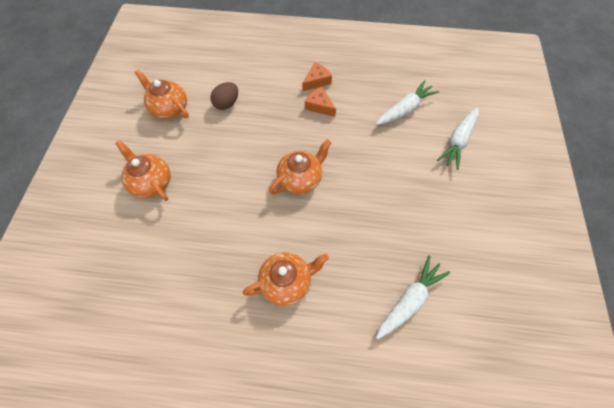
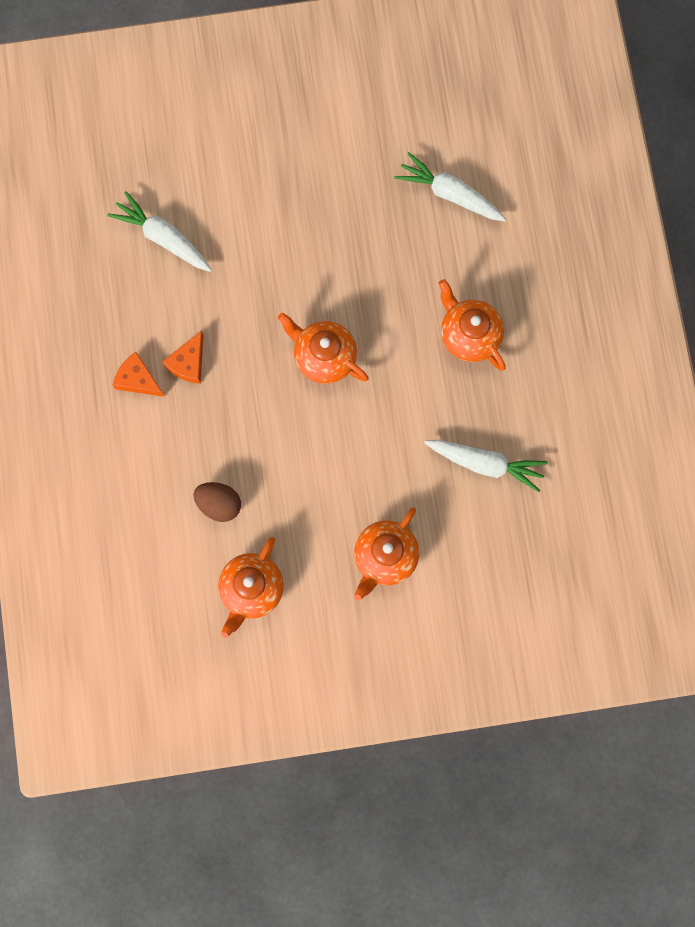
camera: 105 degrees left, 15 degrees up
white carrot [437,107,479,170] -> white carrot moved to [424,440,547,492]

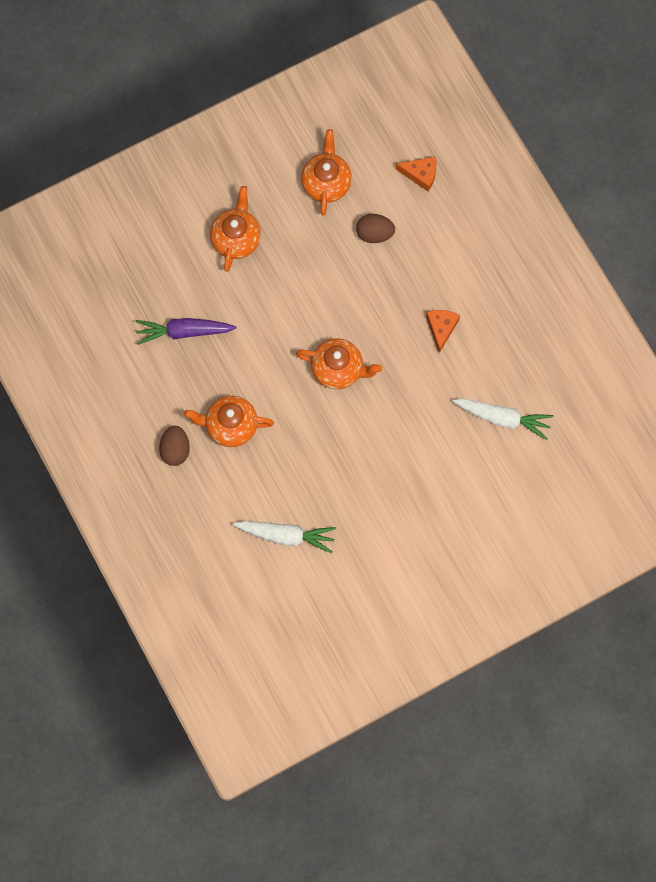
camera: 160 degrees right, 5 degrees down
orange cheese [113,352,165,397] -> orange cheese moved to [396,156,437,191]
white carrot [424,440,547,492] -> purple carrot [136,318,236,345]
orange teapot [439,279,506,371] -> orange teapot turned 150 degrees clockwise [184,396,274,447]
none -> brown egg [159,426,190,466]

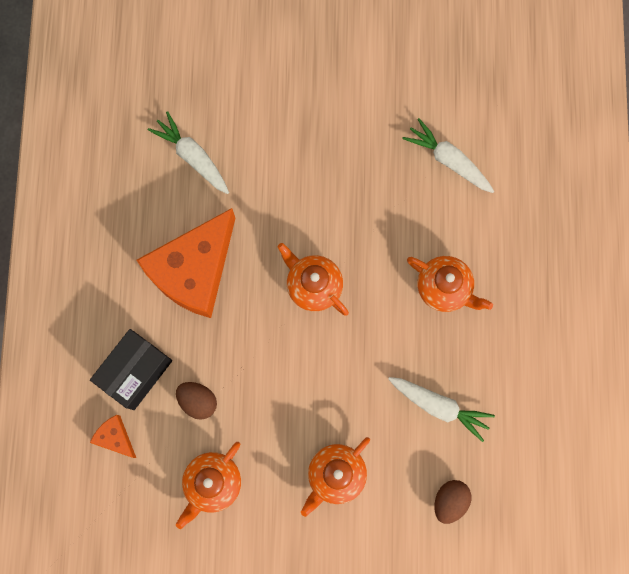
camera: 150 degrees left, 5 degrees up
purple carrot [136,318,236,345] -> white carrot [388,377,495,442]
brown egg [159,426,190,466] -> brown egg moved to [434,480,471,524]
orange cheese [426,310,460,353] -> orange cheese [136,208,235,318], size x2.38
none -> black box [90,329,172,410]

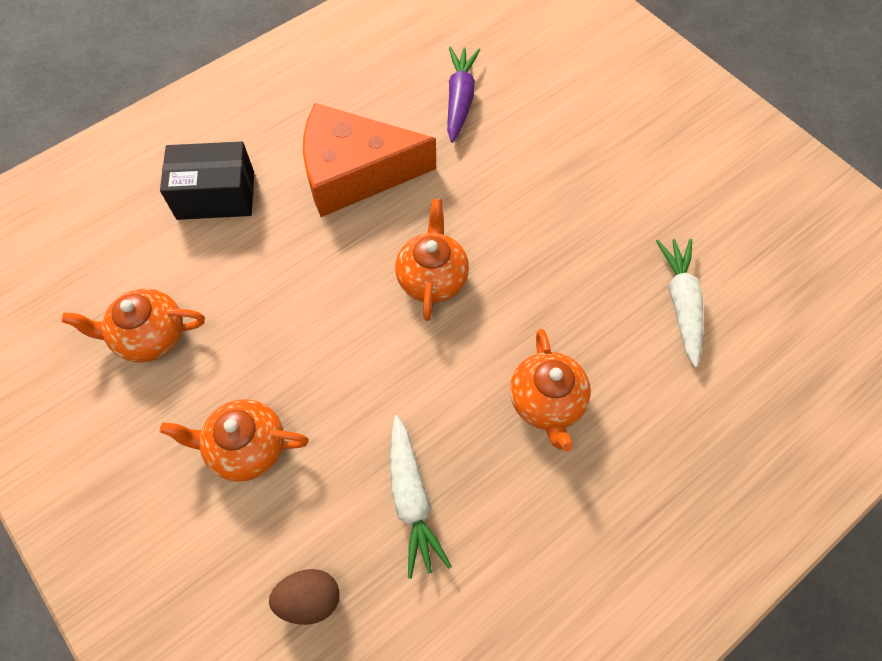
camera: 50 degrees right, 15 degrees down
orange cheese [90,415,136,458] -> none
white carrot [148,111,229,194] -> purple carrot [447,46,480,143]
brown egg [176,382,217,420] -> none

